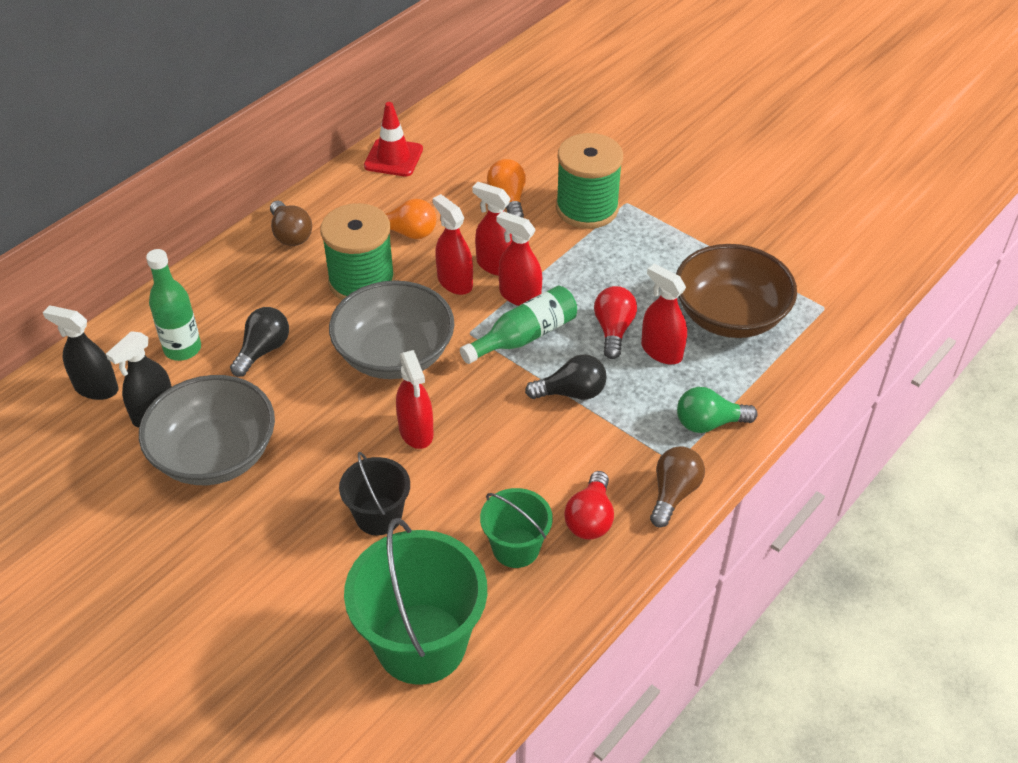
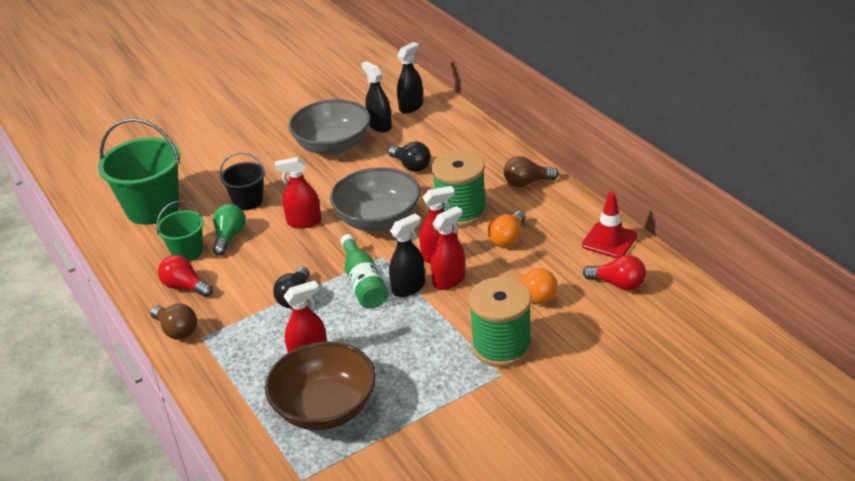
camera: 110 degrees right, 10 degrees down
green bottle [146,249,201,361] -> none
red spray bottle [497,211,542,306] -> black spray bottle [389,214,425,297]
red light bulb [594,286,637,359] -> red light bulb moved to [583,255,646,291]
green light bulb [677,387,757,433] -> green light bulb moved to [213,204,246,256]

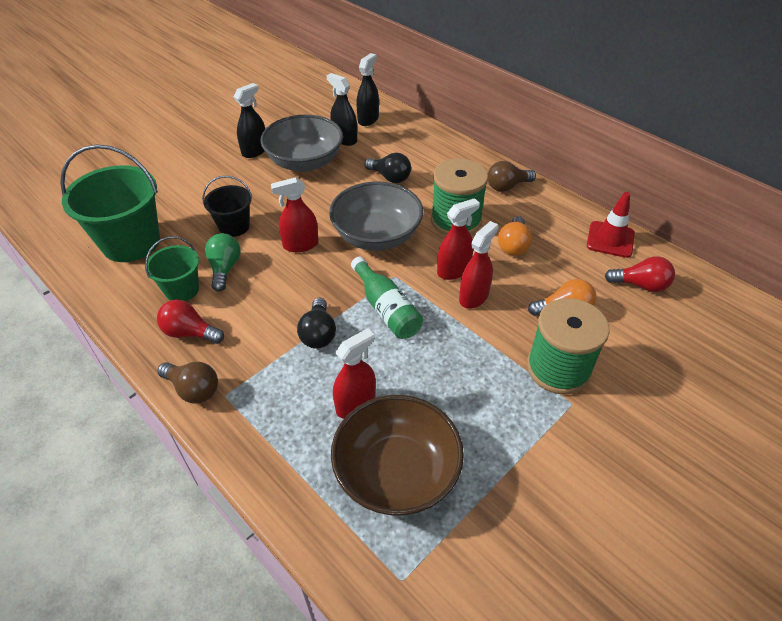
camera: 15 degrees left, 10 degrees up
black spray bottle [389,214,425,297] -> black spray bottle moved to [234,83,265,158]

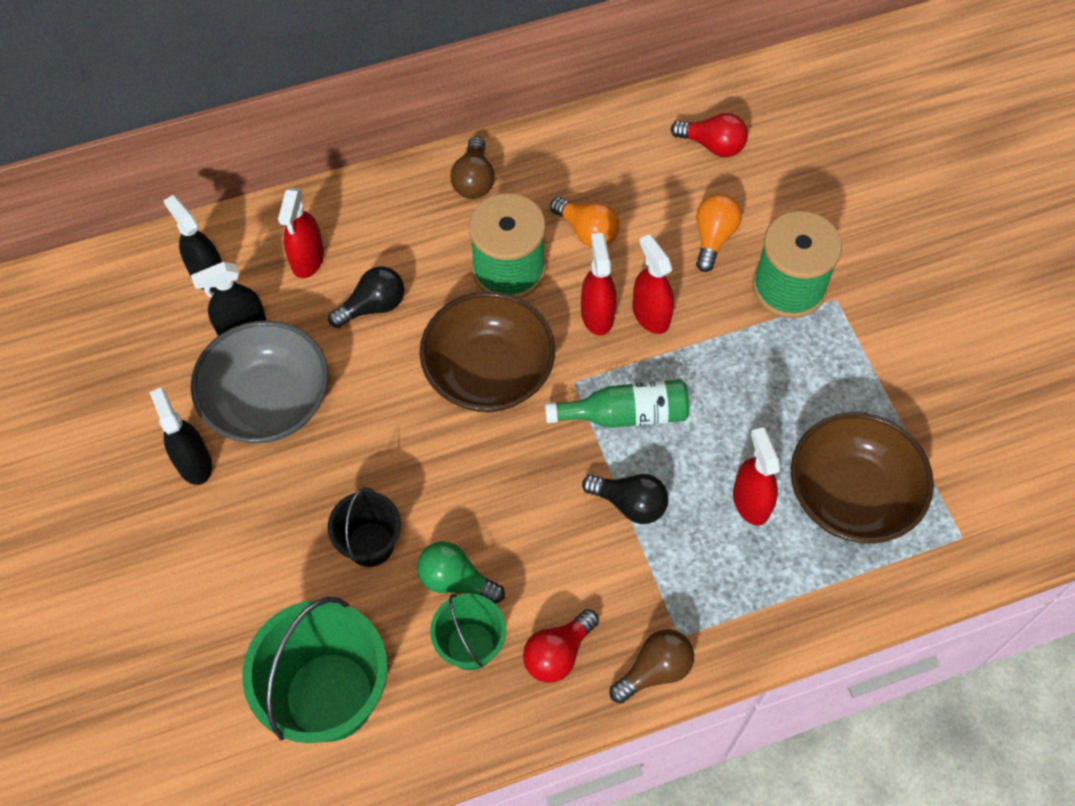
camera: 65 degrees left, 15 degrees up
red spray bottle [271,177,319,252] -> red spray bottle moved to [278,188,324,278]
grey bowl [329,182,423,251] -> brown bowl [419,292,555,413]
red traffic cone [587,192,635,258] -> none
red light bulb [605,256,675,292] -> red light bulb turned 75 degrees clockwise [671,113,748,157]

